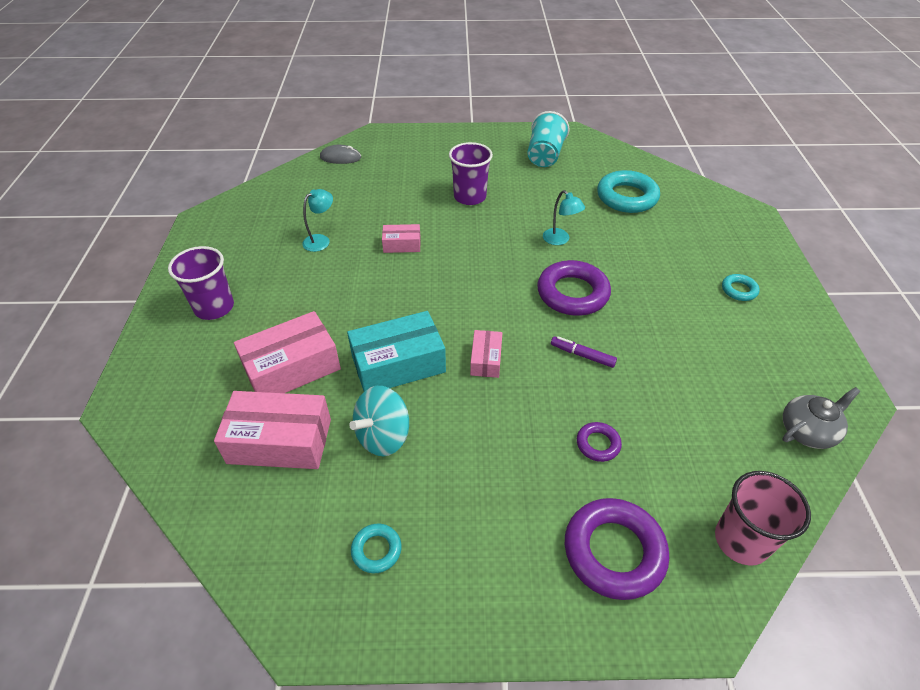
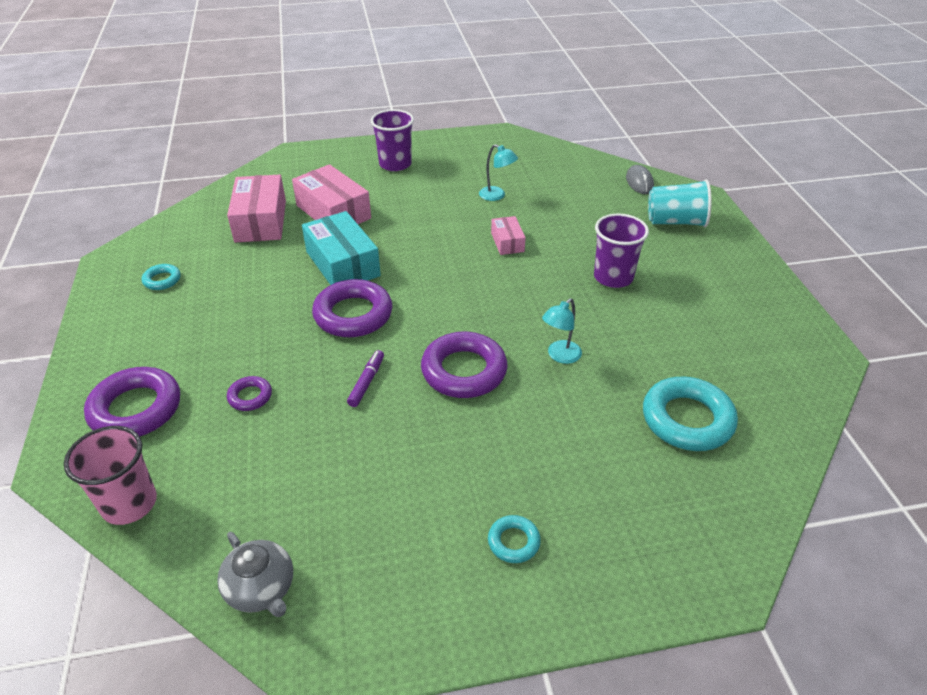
camera: 80 degrees right, 5 degrees down
turquoise spinning top [349,386,409,456] -> none
pink box [470,330,502,378] -> purple ring [312,279,392,337]
turquoise cup [527,111,569,167] -> turquoise cup moved to [648,179,712,227]

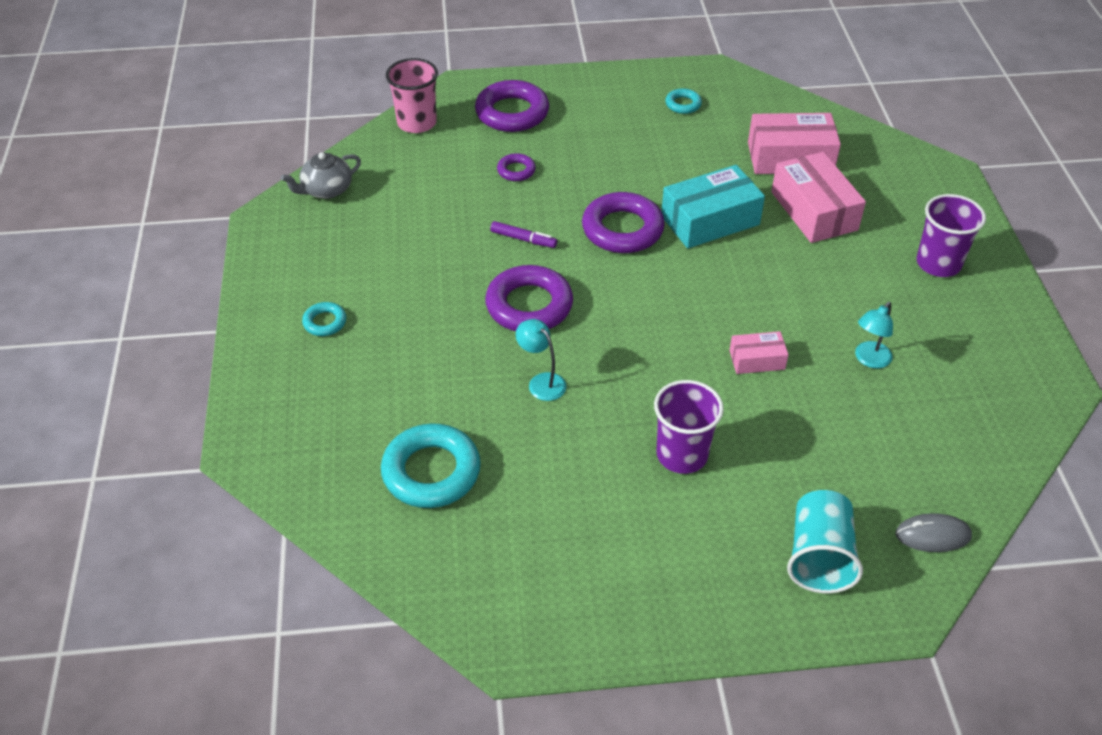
camera: 95 degrees right, 5 degrees up
pink box [292,164,371,224] -> pink box turned 75 degrees counterclockwise [771,152,866,243]

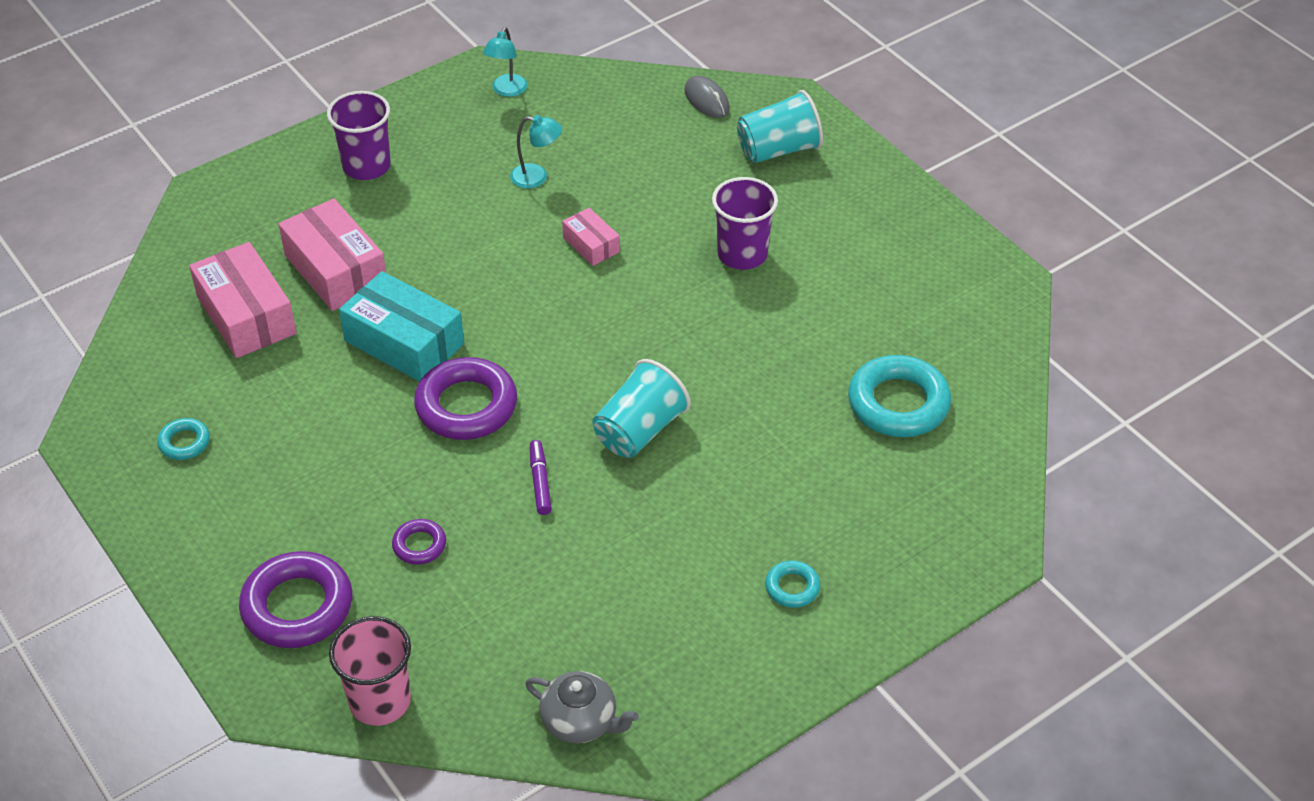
camera: 120 degrees left, 0 degrees up
purple ring [485,265,573,331] -> turquoise cup [592,359,691,458]
turquoise lamp [516,319,567,401] -> turquoise lamp moved to [483,27,528,97]
pink box [771,152,866,243] -> pink box turned 75 degrees counterclockwise [278,199,386,311]

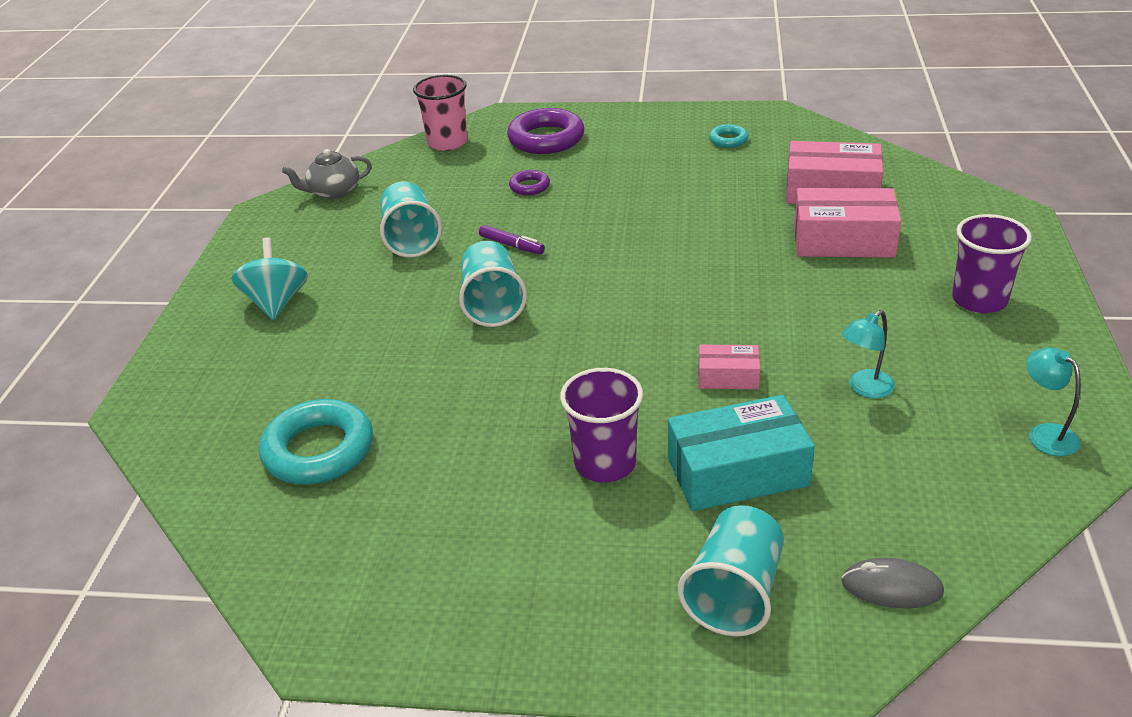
camera: 135 degrees right, 10 degrees down
turquoise box [339,271,464,382] -> turquoise box moved to [668,395,815,511]
purple ring [414,357,517,440] -> none
turquoise ring [765,560,820,608] -> turquoise spinning top [231,237,308,320]
none -> turquoise cup [380,181,442,258]

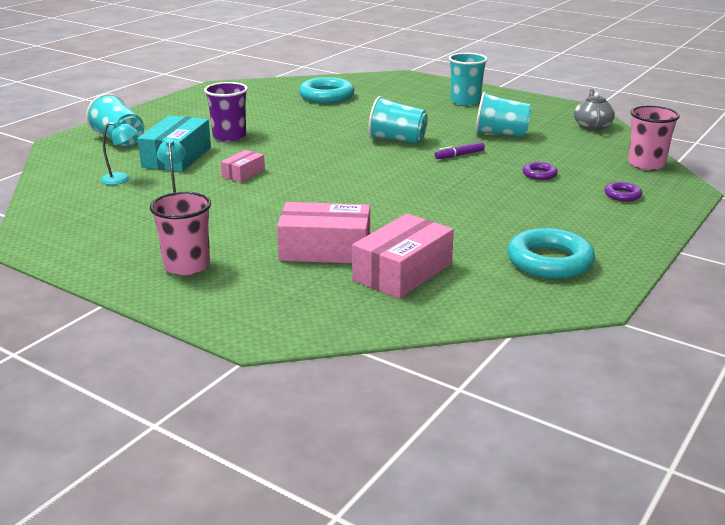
camera: 115 degrees right, 10 degrees down
turquoise spinning top [231,237,308,320] -> turquoise cup [449,53,488,106]
purple ring [507,108,585,154] -> purple ring [605,182,642,202], size x0.50
turquoise ring [709,124,749,148] -> turquoise ring [507,228,595,279], size x2.02
pink box [794,188,901,258] -> pink box turned 60 degrees clockwise [277,202,370,263]
grey mouse [841,558,944,608] -> none
purple cup [952,214,1032,313] -> pink cup [150,192,211,275]
turquoise lamp [1026,348,1081,456] -> turquoise lamp moved to [100,121,138,185]

